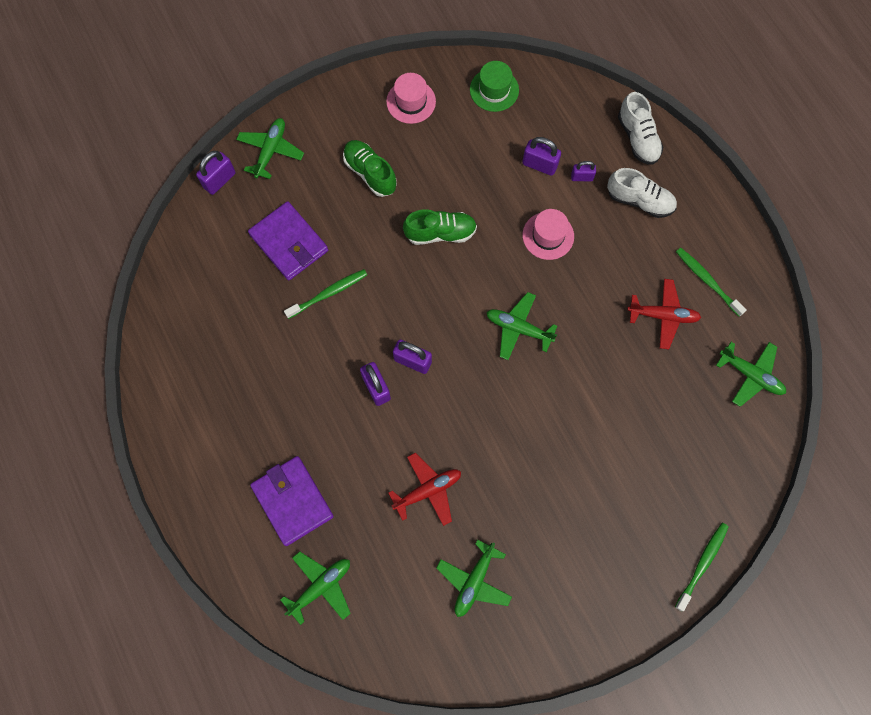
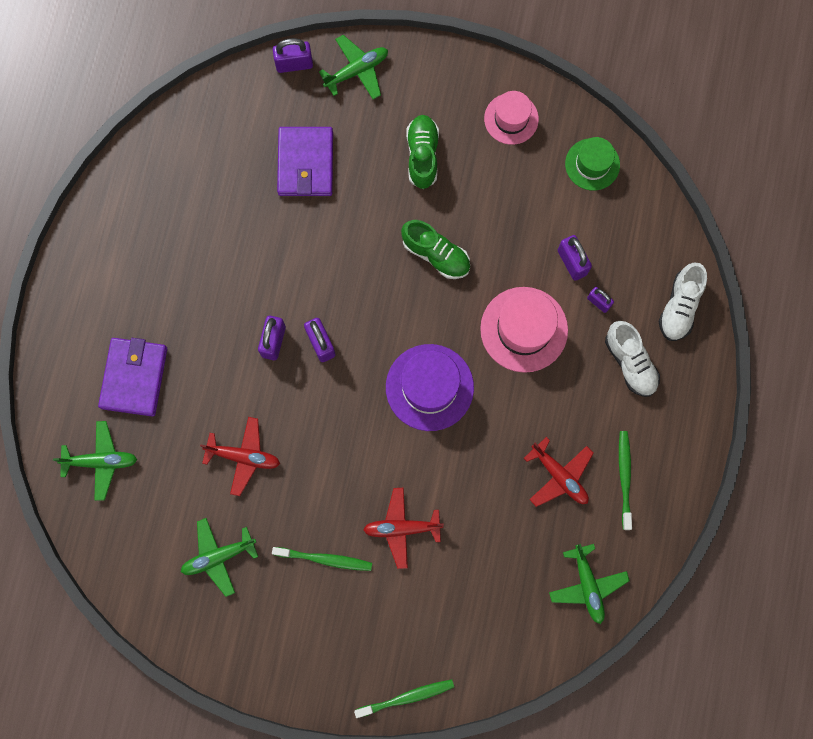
camera: 40 degrees right, 5 degrees up
green toothbrush [284,269,367,319] -> green toothbrush moved to [272,547,372,571]
green plane [486,292,557,360] -> purple hat [386,344,474,431]
pink hat [522,209,574,260] -> pink hat [480,287,568,373], size x1.55
none -> red plane [363,488,444,569]

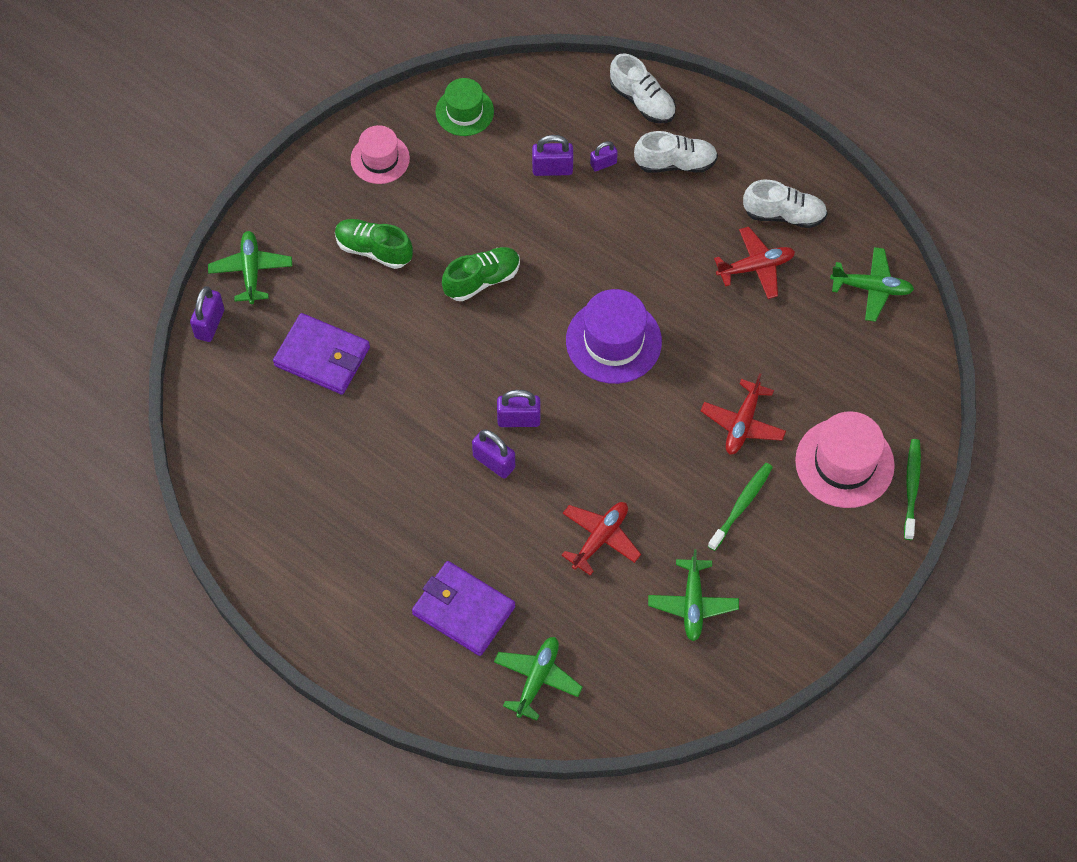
camera: 65 degrees left, 15 degrees down
pink hat [480,287,568,373] -> pink hat moved to [795,411,895,508]
green toothbrush [619,431,632,530] -> white shoe [743,180,828,228]

